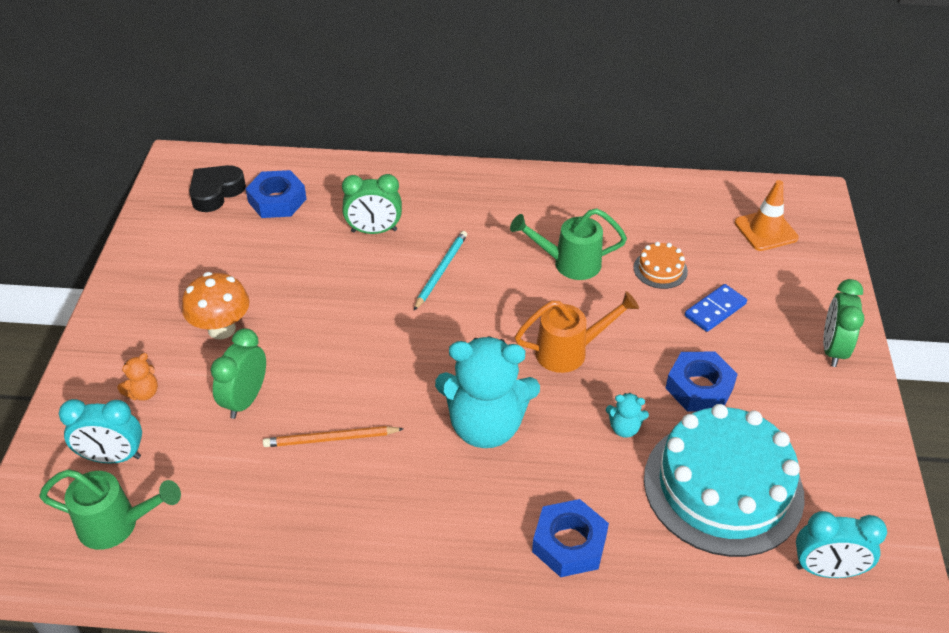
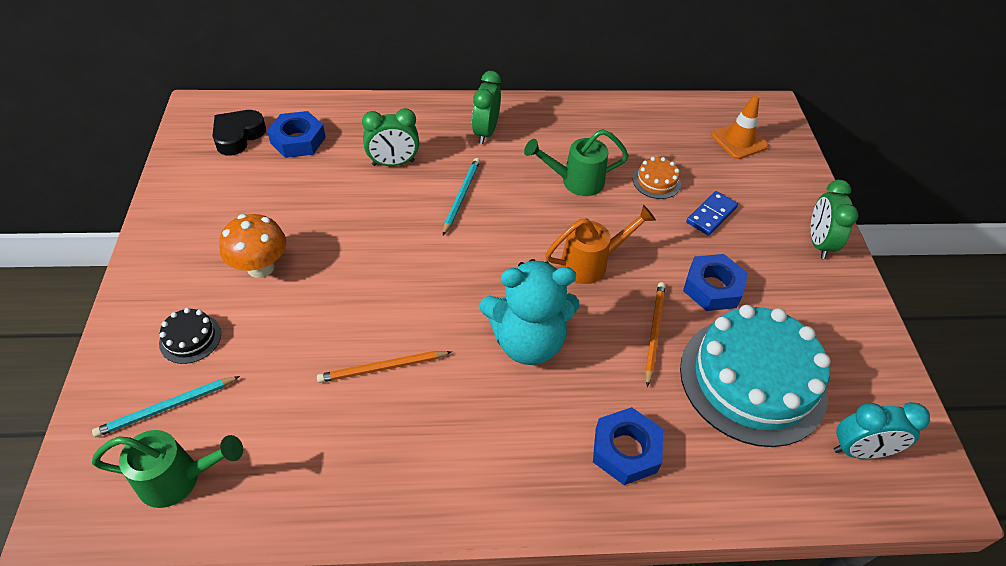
camera: 10 degrees left, 5 degrees up
turquoise clock [59,399,142,464] -> turquoise pencil [92,376,240,437]
orange teddy bear [117,353,158,401] -> black cake [159,308,221,364]
green clock [211,328,266,419] -> green clock moved to [472,71,501,144]
turquoise teddy bear [606,393,649,438] -> orange pencil [645,282,666,387]

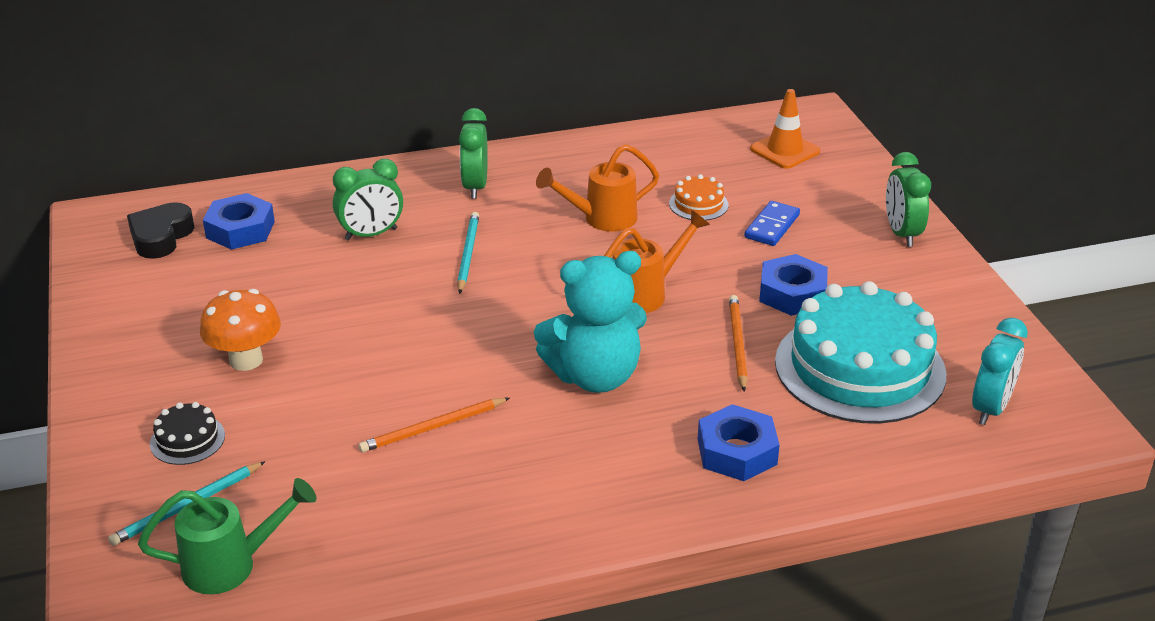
camera: 10 degrees left, 15 degrees down
green watering can [524,129,628,196] -> orange watering can [536,144,659,232]
turquoise clock [834,402,930,459] -> turquoise clock turned 45 degrees counterclockwise [972,318,1028,425]

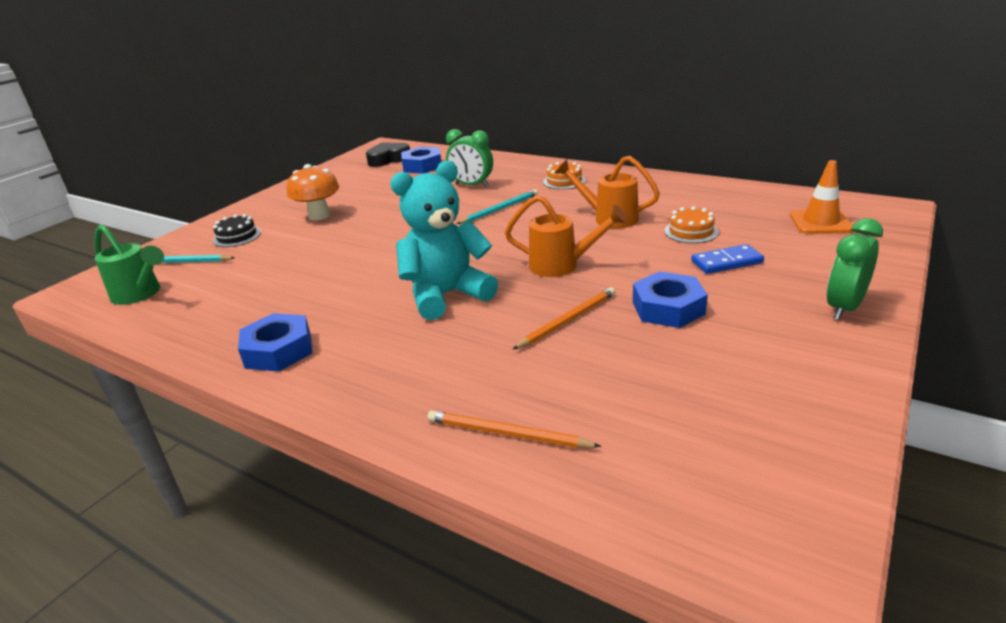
camera: 50 degrees right, 5 degrees down
orange pencil [359,398,510,452] -> orange pencil moved to [427,410,601,448]
green clock [459,108,488,199] -> orange cake [543,161,586,190]
turquoise teddy bear [534,251,647,393] -> turquoise teddy bear turned 120 degrees clockwise [390,161,498,320]
blue nut [698,404,780,481] -> blue nut moved to [238,313,312,372]
turquoise cake [775,281,946,424] -> none
turquoise clock [972,318,1028,425] -> none

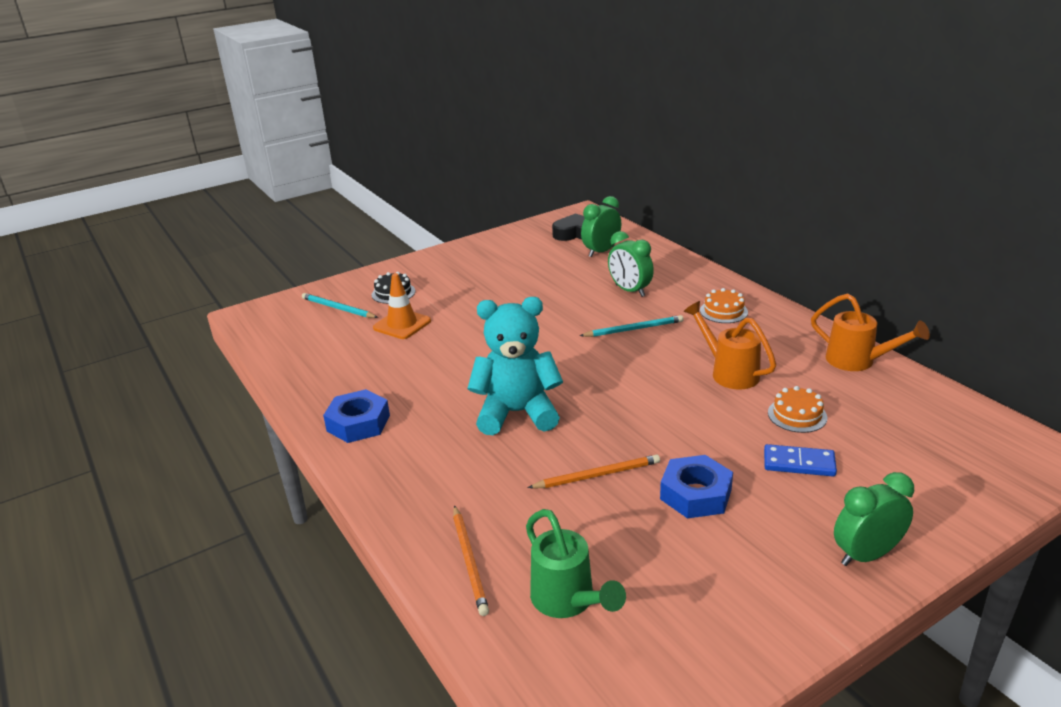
camera: 25 degrees right, 0 degrees up
green watering can [94,224,164,305] -> green watering can moved to [526,509,626,618]
orange mushroom [287,164,339,220] -> none
blue nut [401,147,441,174] -> green clock [581,196,621,257]
orange pencil [427,410,601,448] -> orange pencil turned 150 degrees counterclockwise [453,505,489,616]
orange watering can [505,195,627,277] -> orange watering can moved to [811,294,930,371]
orange traffic cone [790,160,853,234] -> orange traffic cone moved to [373,273,431,339]

